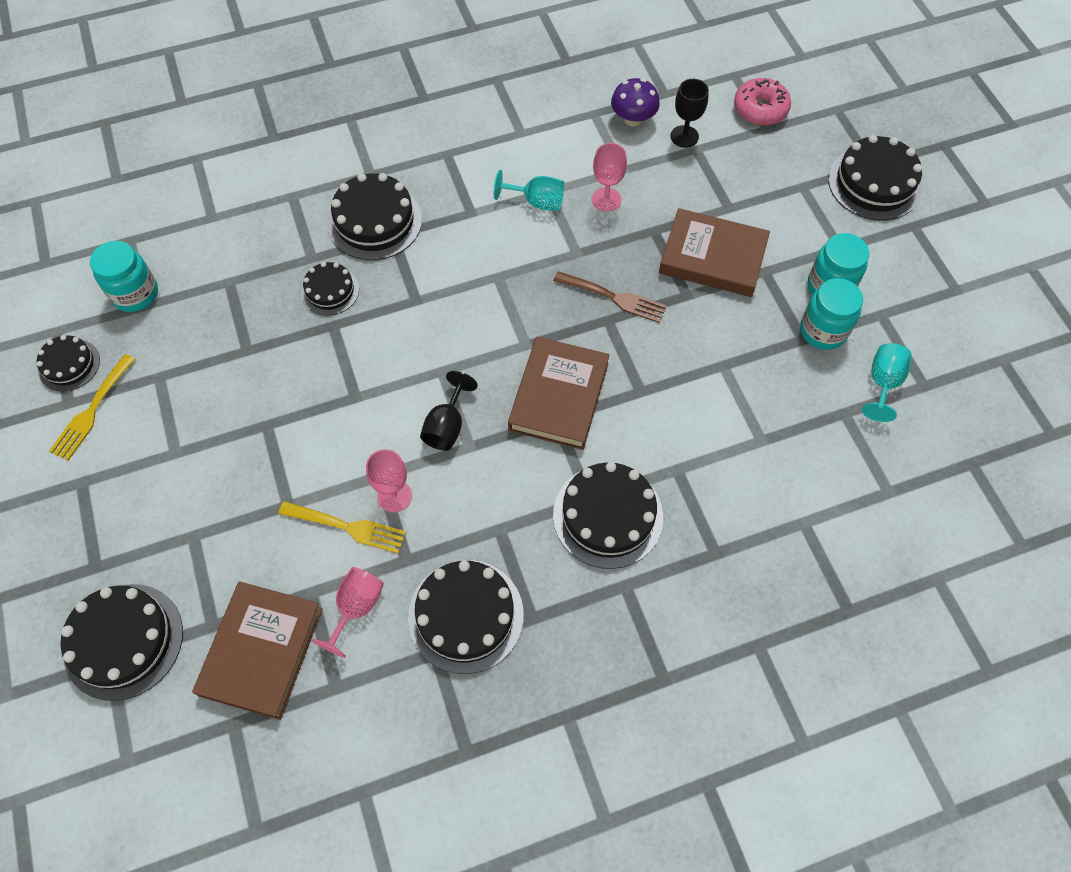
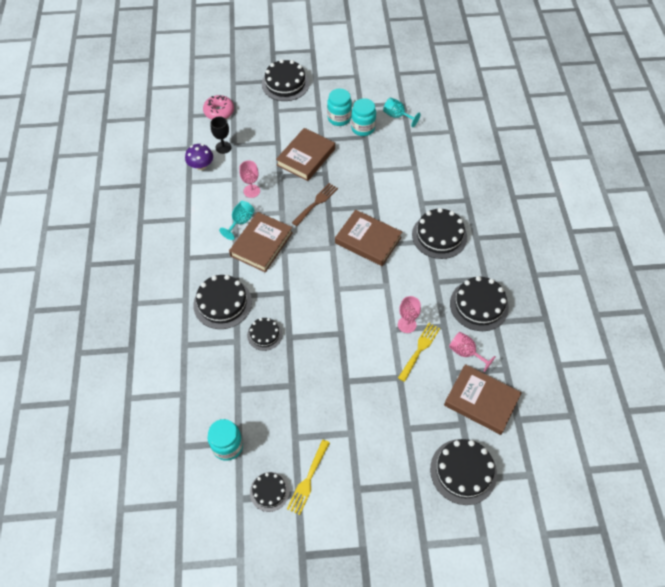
camera: 75 degrees left, 5 degrees down
yellow fork [49,354,135,461] -> yellow fork turned 75 degrees clockwise [287,440,330,515]
black goblet [420,371,478,451] -> none
none -> brown book [229,212,293,272]

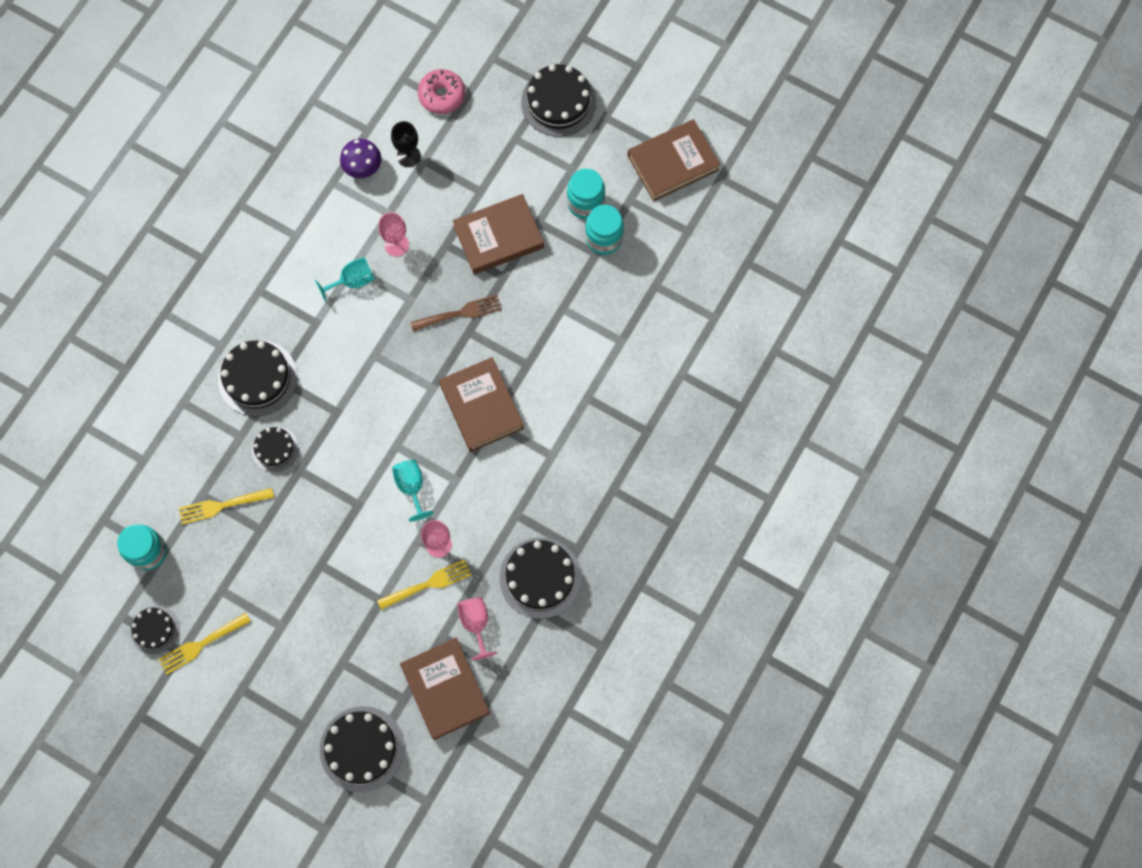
camera: 35 degrees right, 15 degrees up
brown book [229,212,293,272] -> brown book moved to [628,119,720,201]
turquoise goblet [383,98,421,127] -> turquoise goblet moved to [392,460,434,522]
black cake [412,208,467,259] -> none
none -> yellow fork [179,488,274,525]

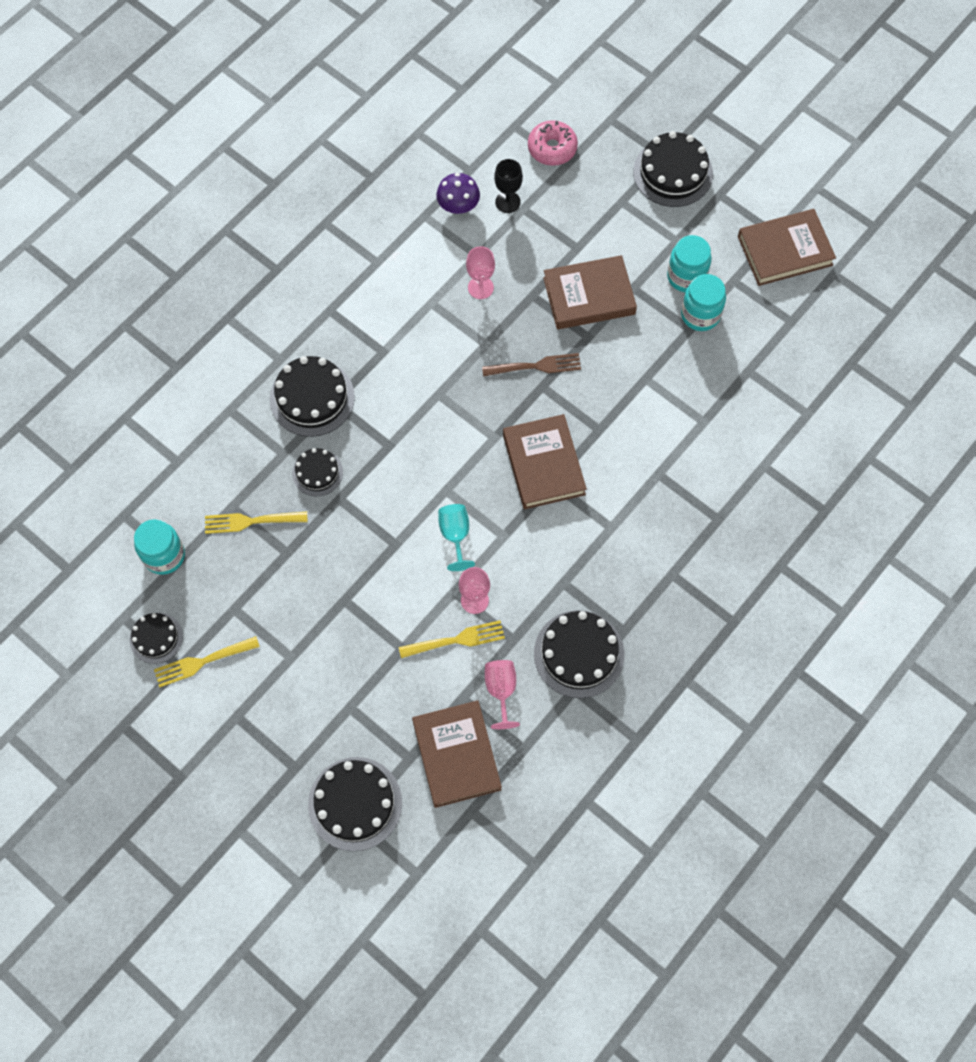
camera: 10 degrees right, 5 degrees down
turquoise goblet [315,257,375,302] -> none

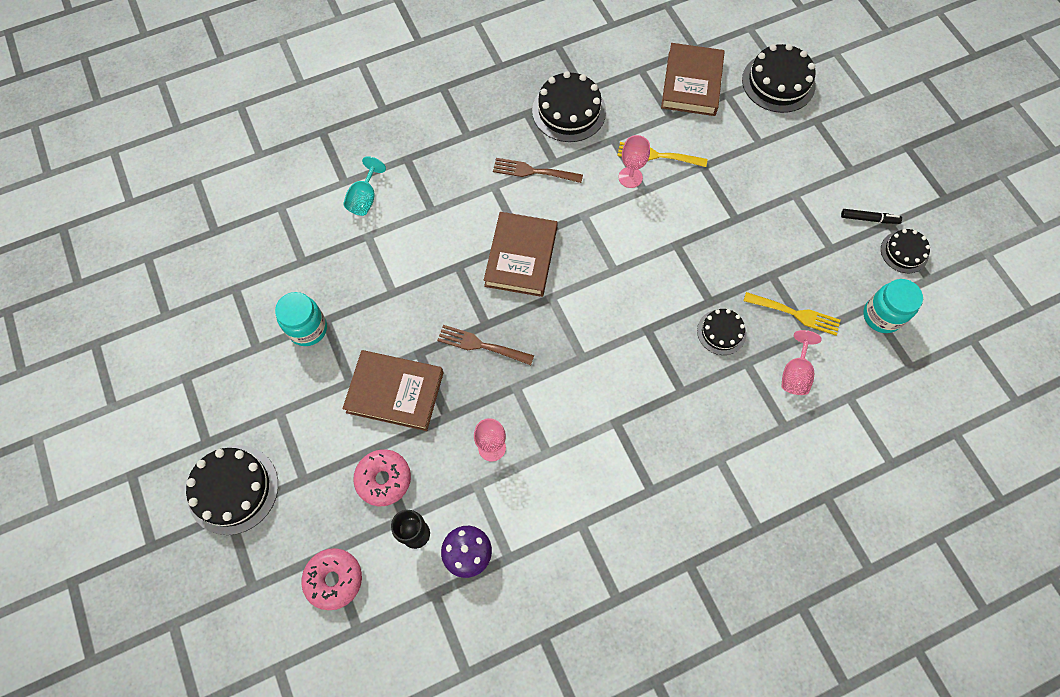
camera: 155 degrees left, 0 degrees up
yellow fork [154,636,260,687] -> black marker [841,209,902,224]
black cake [270,356,355,437] -> none
turquoise goblet [438,504,475,571] -> turquoise goblet moved to [343,156,386,216]
pink goblet [485,660,520,729] -> pink goblet moved to [781,330,822,395]
turquoise jar [667,235,712,292] -> none
brown book [738,209,836,286] -> none
none -> pink donut [353,449,411,506]
none -> brown fork [493,158,583,183]

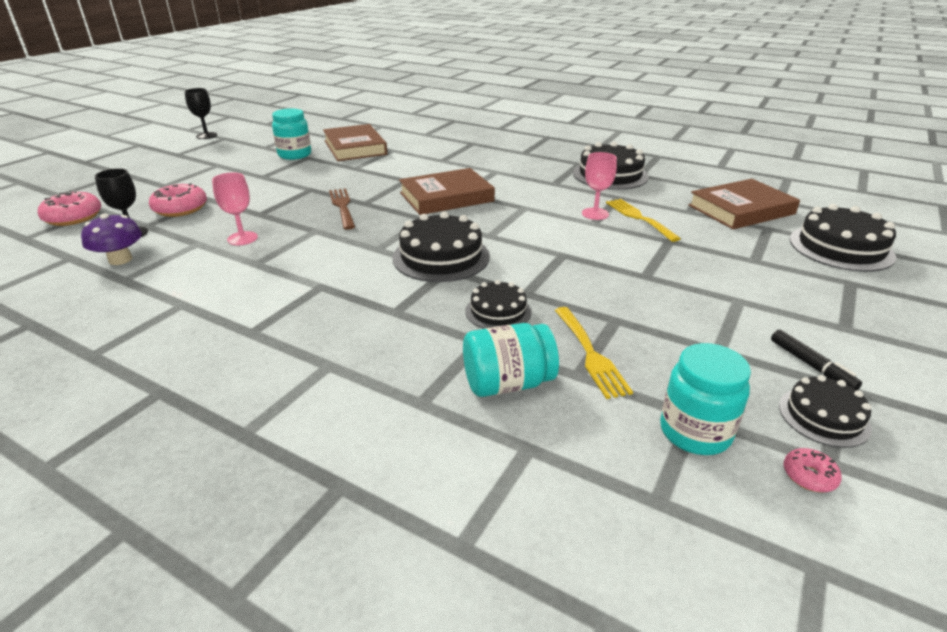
camera: 55 degrees right, 35 degrees down
black cake [186,445,278,535] -> black cake moved to [392,212,490,282]
brown book [342,350,444,431] -> brown book moved to [323,124,387,161]
turquoise goblet [343,156,386,216] -> none
brown fork [493,158,583,183] -> none
pink goblet [781,330,822,395] -> turquoise jar [463,323,559,397]
none -> black goblet [185,88,217,139]
none -> pink donut [784,448,842,492]

